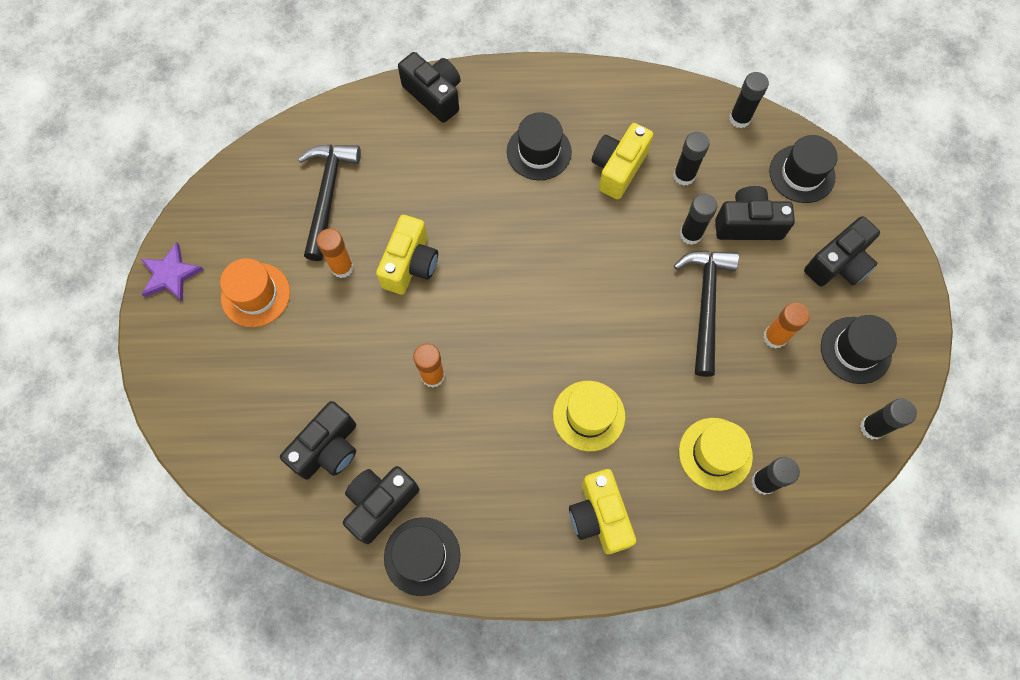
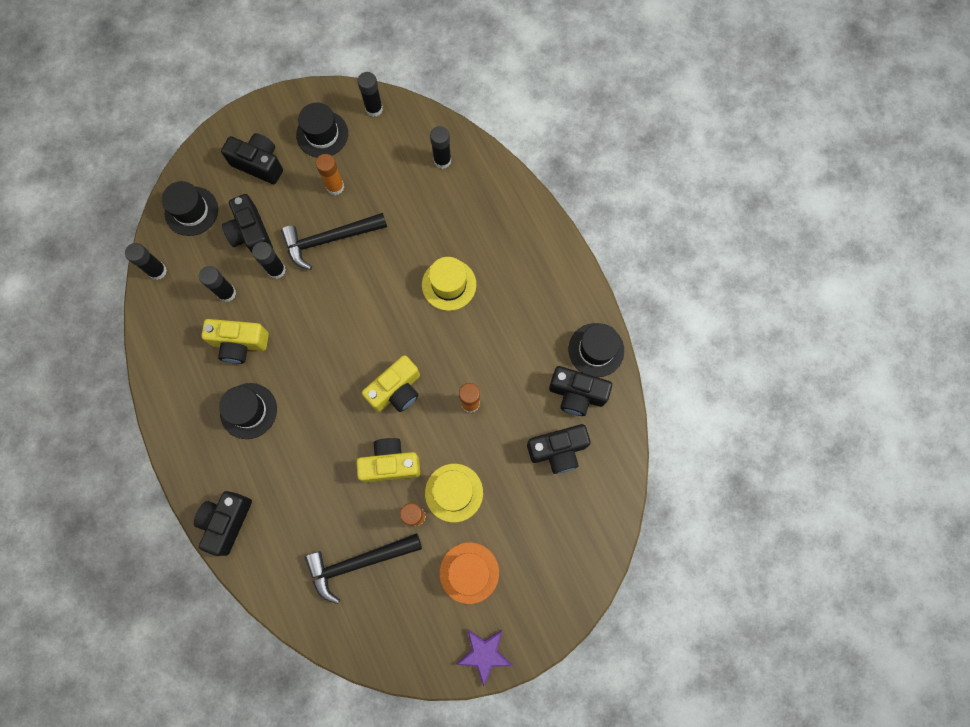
camera: 115 degrees left, 5 degrees up
black camera [280,401,356,480] -> black camera turned 150 degrees clockwise [527,424,590,474]
yellow camera [569,469,636,554] -> yellow camera moved to [362,355,420,412]
yellow hat [679,418,753,491] -> yellow hat moved to [425,464,483,523]

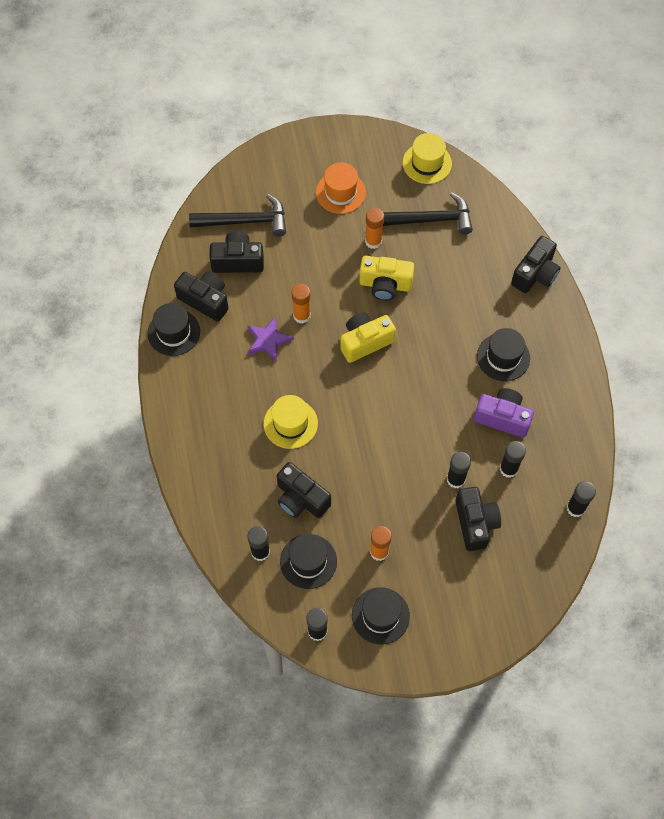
camera: 165 degrees left, 10 degrees down
black hat [162,181,218,236] -> black hat moved to [280,534,337,589]
yellow camera [201,319,269,364] -> purple camera [474,388,534,438]
black camera [221,133,283,184] -> black camera moved to [277,462,331,518]
black hammer [281,213,387,270] -> black hammer moved to [189,194,286,236]
yellow hat [425,464,483,523] -> yellow hat moved to [403,133,452,184]
purple star [456,630,513,686] -> purple star moved to [247,316,294,362]

